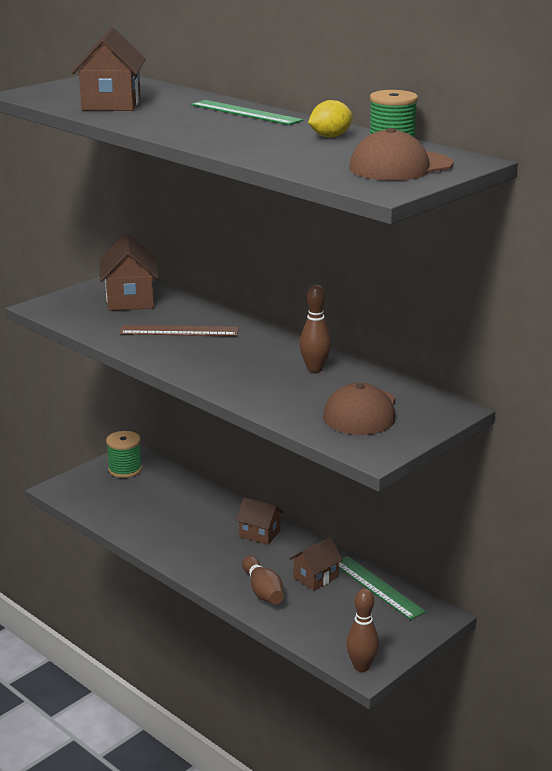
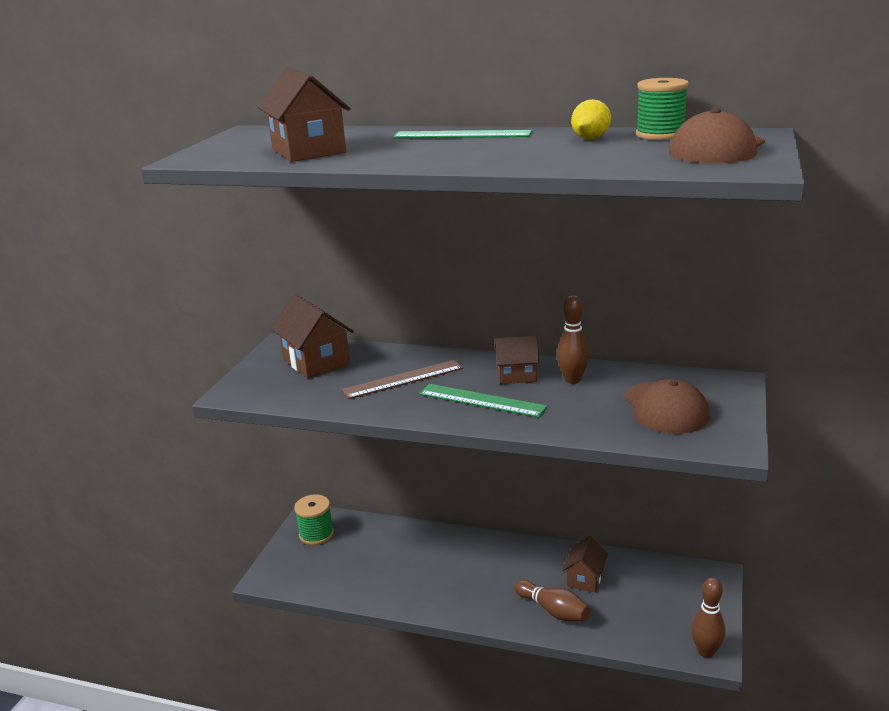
camera: 25 degrees left, 0 degrees up
brown house [235,497,284,545] -> brown house moved to [494,336,539,384]
green ruler [339,556,426,620] -> green ruler moved to [419,384,547,418]

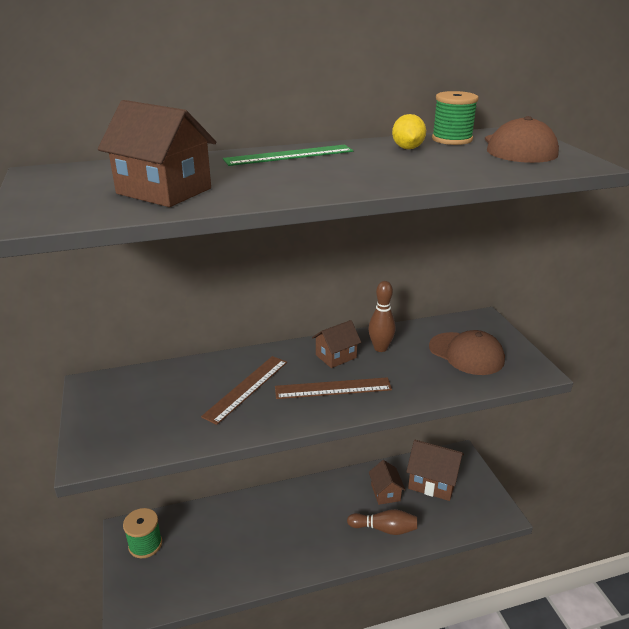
camera: 35 degrees left, 5 degrees up
brown house [271,294,354,379] -> brown house moved to [406,440,464,501]
green ruler [419,384,547,418] -> brown ruler [275,377,392,399]
brown bowling pin [691,578,725,658] -> none

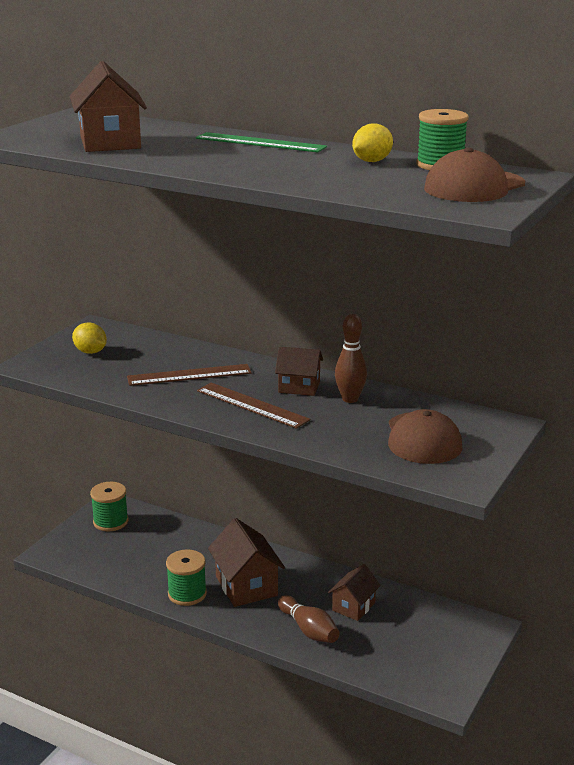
camera: 45 degrees right, 5 degrees down
brown house [406,440,464,501] -> brown house moved to [208,518,285,607]
none -> yellow lemon [72,322,107,354]
none -> green spool [166,549,207,606]

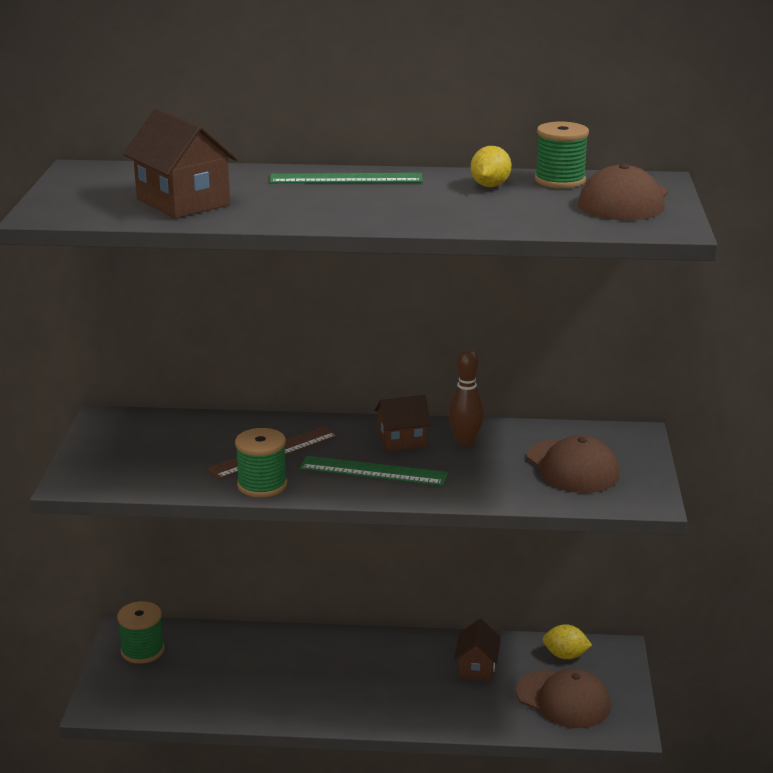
camera: 25 degrees left, 0 degrees up
yellow lemon [72,322,107,354] -> yellow lemon moved to [542,624,592,659]
green spool [166,549,207,606] -> green spool moved to [235,428,287,497]
brown ruler [197,383,310,429] -> green ruler [300,456,448,486]
brown house [208,518,285,607] -> none
brown bowling pin [278,595,340,643] -> none
none -> brown cap [515,669,611,728]

